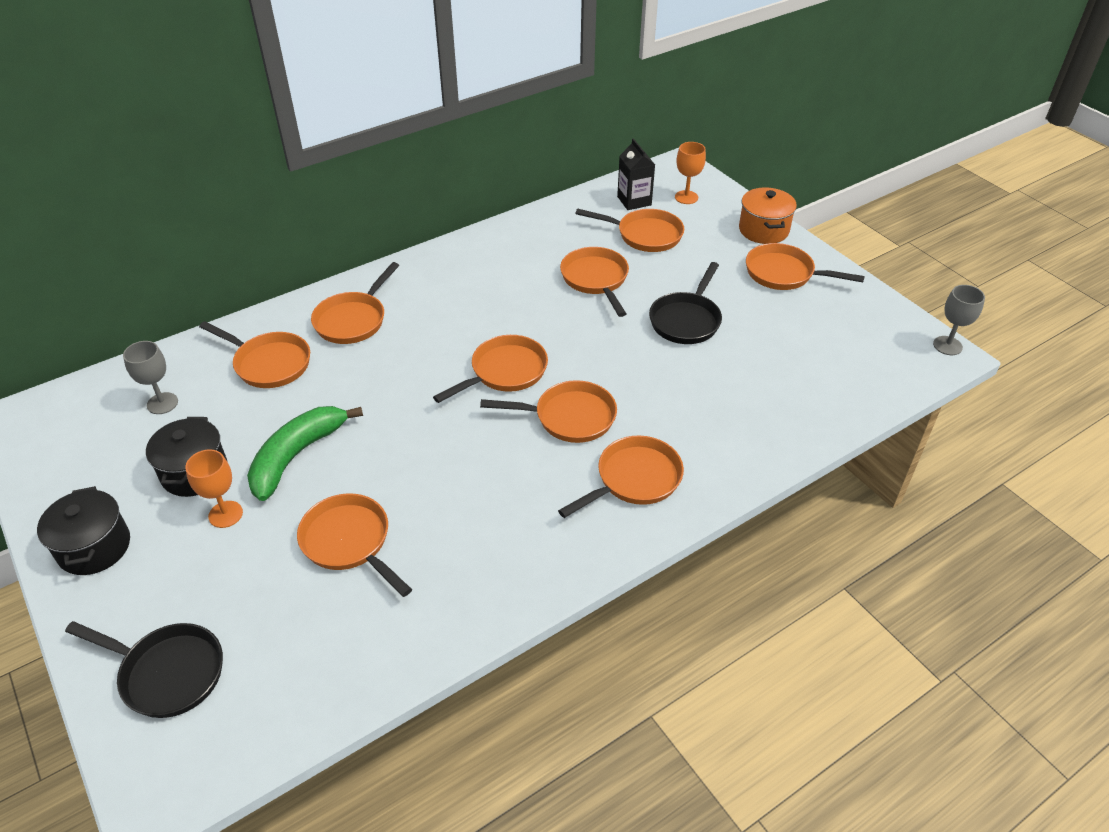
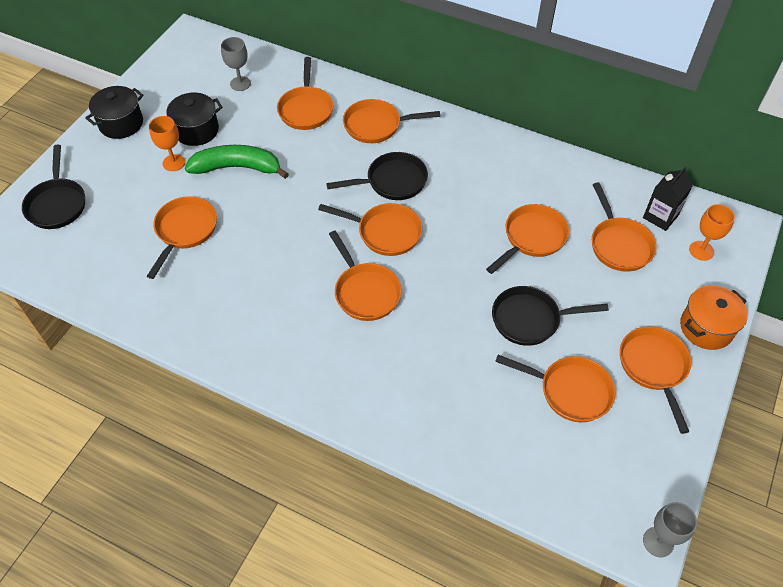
camera: 60 degrees right, 10 degrees up
orange pan [558,436,684,518] -> orange pan moved to [495,355,616,422]
none -> black pan [326,152,428,200]

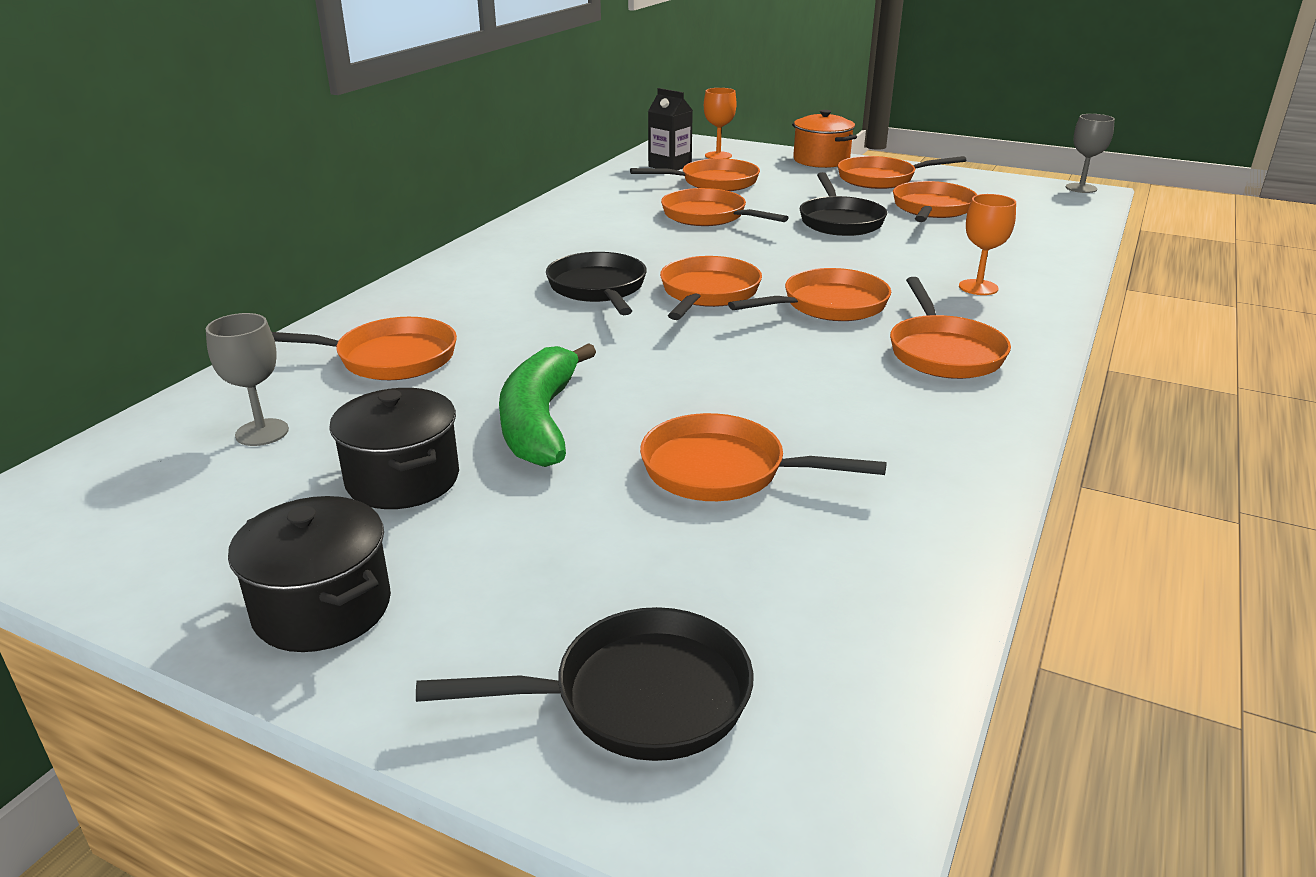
camera: 90 degrees left, 25 degrees down
orange goblet [149,116,185,171] -> orange goblet moved to [959,194,1016,295]
orange pan [343,99,440,143] -> orange pan moved to [890,277,1011,379]

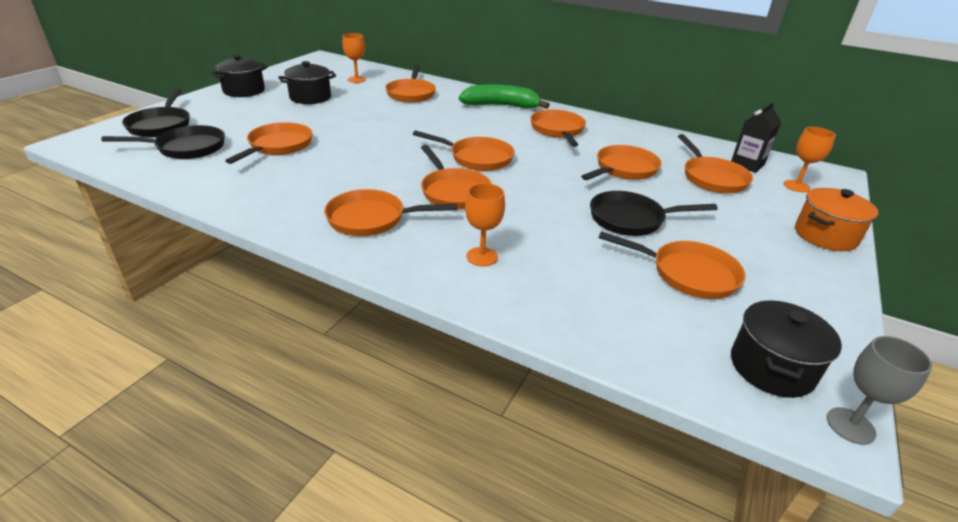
camera: 90 degrees right, 5 degrees up
grey goblet [206,313,289,446] -> orange goblet [342,33,366,83]
green banana [499,343,596,467] -> green banana moved to [459,84,550,109]
black pan [546,252,647,315] -> black pan moved to [101,125,225,159]
orange pan [838,156,966,189] -> orange pan moved to [530,109,586,147]
none -> black pot [731,300,842,398]

